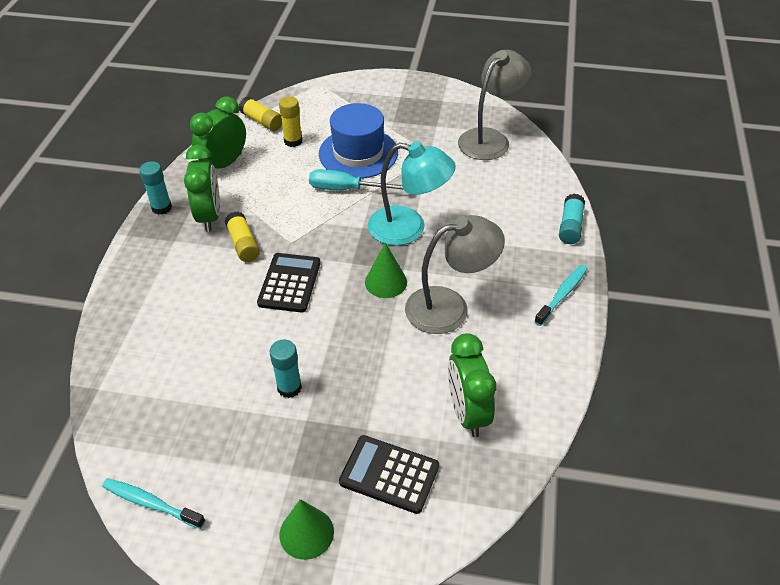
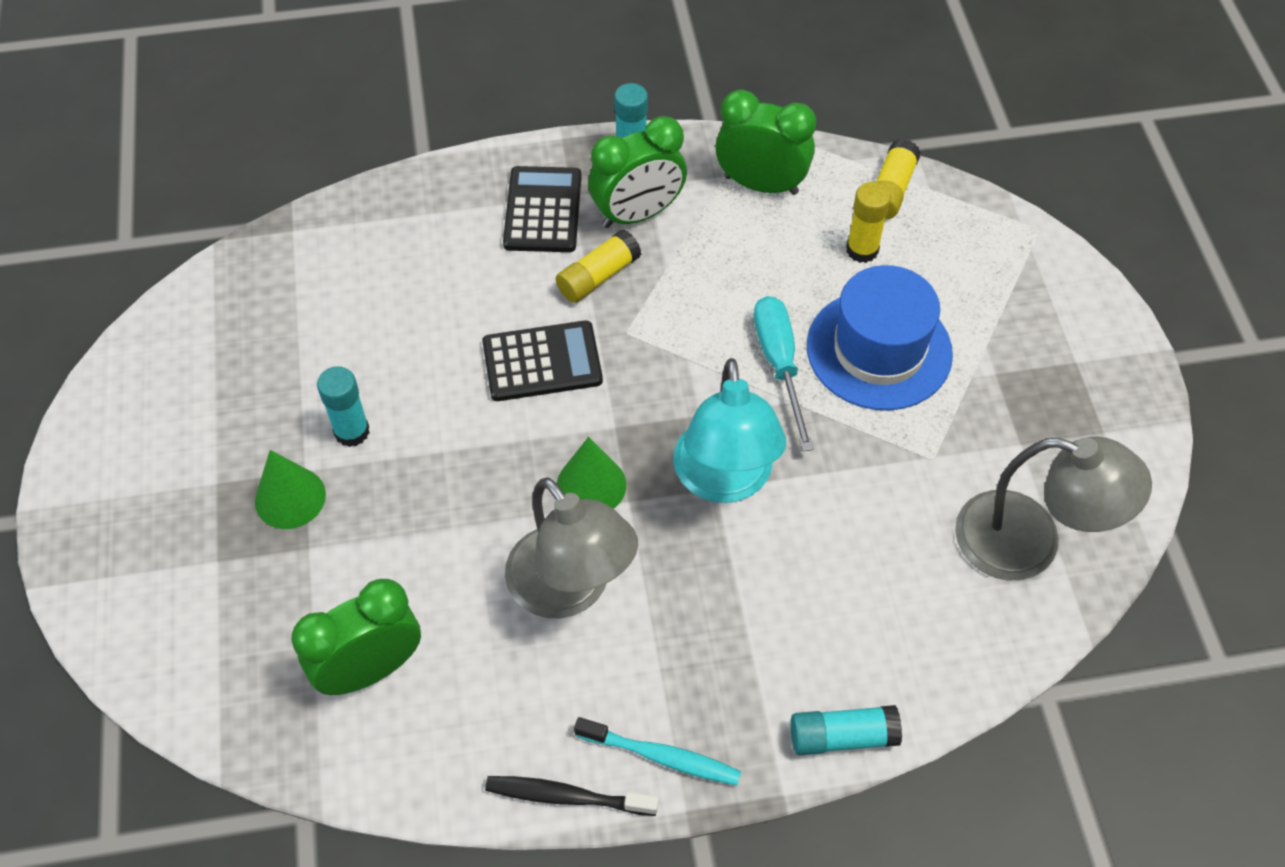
camera: 70 degrees right, 10 degrees up
turquoise toothbrush [102,478,205,529] -> none
green cone [279,499,334,560] -> green cone moved to [255,450,326,529]
black calculator [339,435,439,514] -> black calculator moved to [503,166,582,252]
none -> black toothbrush [485,776,659,816]

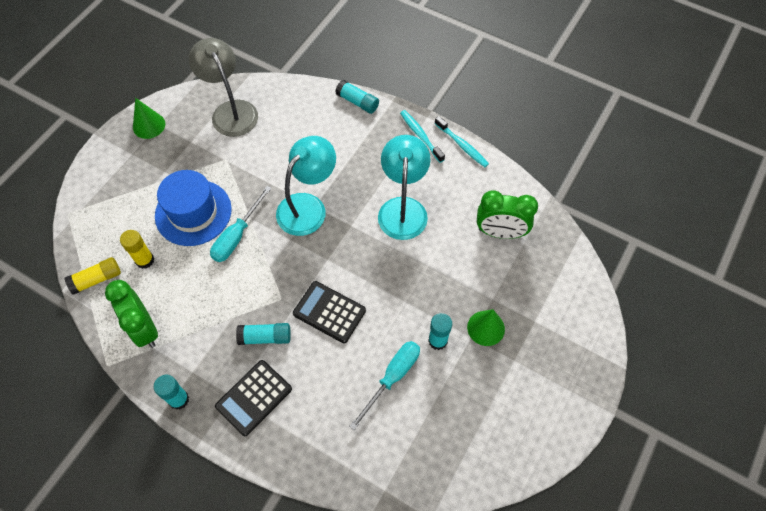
camera: 140 degrees left, 5 degrees up
black toothbrush [485,776,659,816] -> turquoise toothbrush [434,116,489,167]
grey lamp [505,477,638,618] -> turquoise lamp [378,135,431,240]
yellow glue stick [556,229,641,303] -> turquoise glue stick [236,323,291,345]
green cone [557,437,626,509] -> green cone moved to [133,98,165,139]
green clock [588,116,687,228] -> none
none -> turquoise screwdriver [349,341,420,430]

